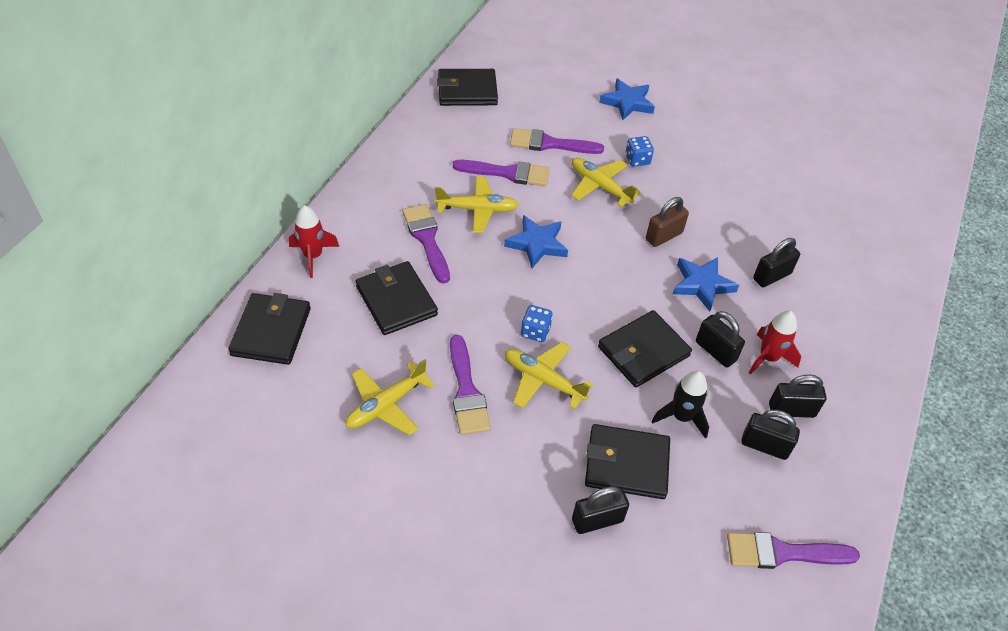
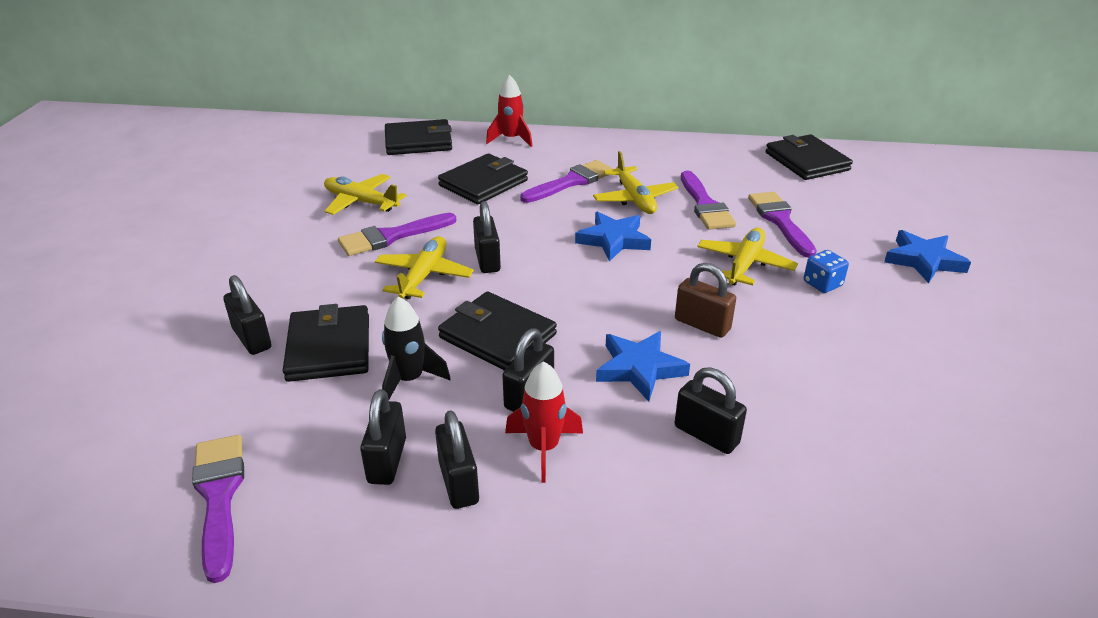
camera: 75 degrees right, 15 degrees down
blue dice [521,305,553,342] -> black padlock [473,201,501,273]

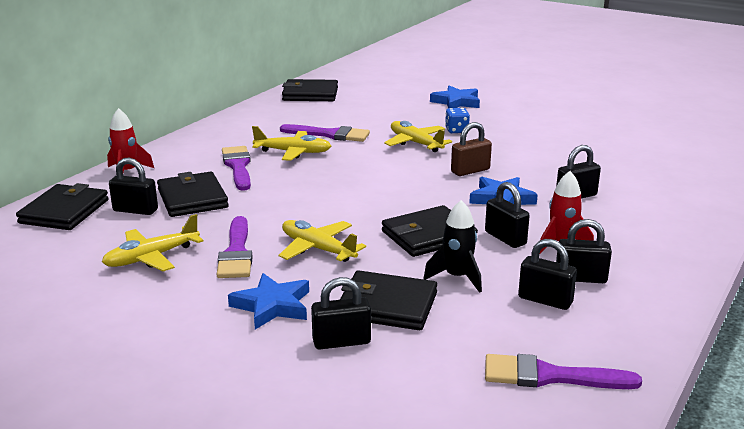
camera: 65 degrees left, 10 degrees down
black padlock [473,201,501,273] -> black padlock moved to [109,158,158,215]
blue star [575,212,651,262] -> blue star moved to [228,273,309,330]
purple brush [748,192,817,258] -> none

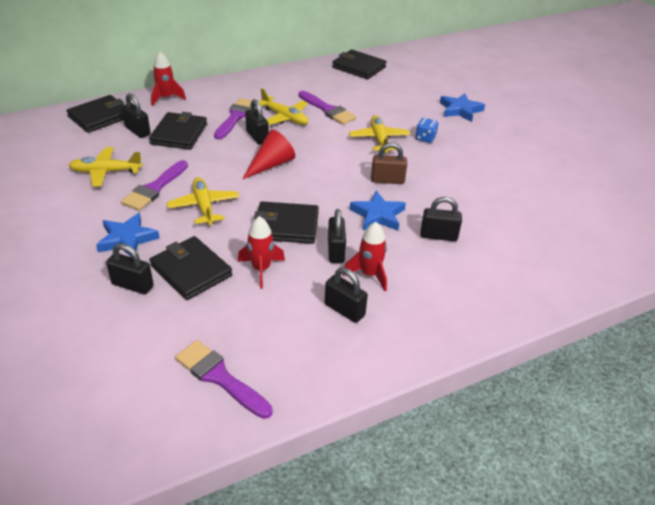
camera: 30 degrees right, 15 degrees up
black rocket [423,200,482,293] -> red rocket [238,216,285,289]
black padlock [518,239,577,310] -> black padlock moved to [245,99,269,145]
none -> red cone [242,130,295,180]

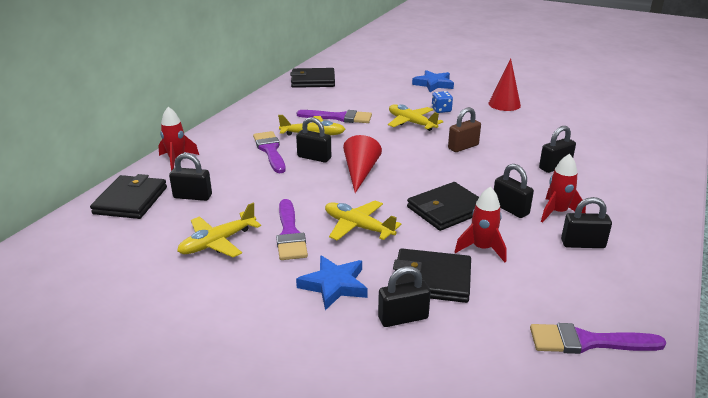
camera: 35 degrees left, 10 degrees down
black wallet [149,112,207,150] -> none
blue star [350,191,406,231] -> none
none -> red cone [489,59,521,111]

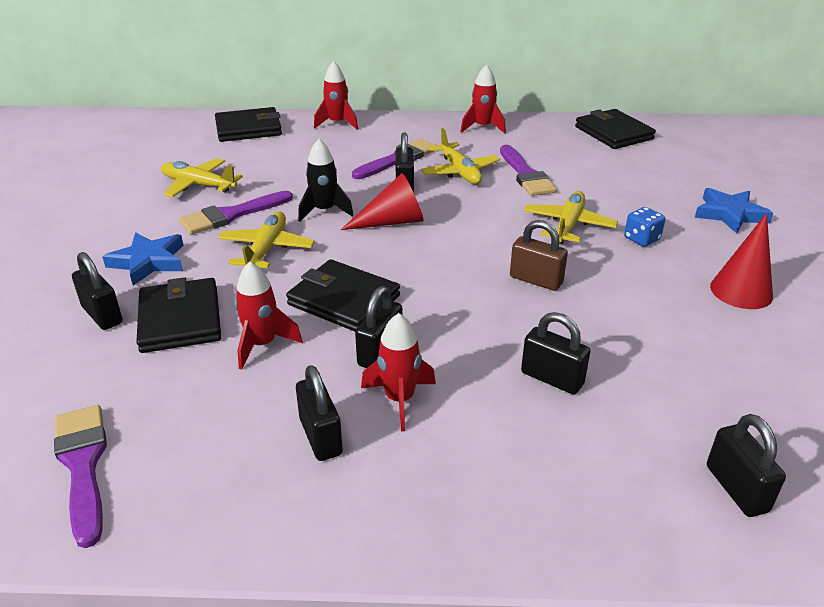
camera: 65 degrees right, 5 degrees up
black padlock [169,153,212,201] -> black padlock moved to [707,414,786,517]
none -> black rocket [298,139,354,222]
none -> red rocket [460,64,506,133]

